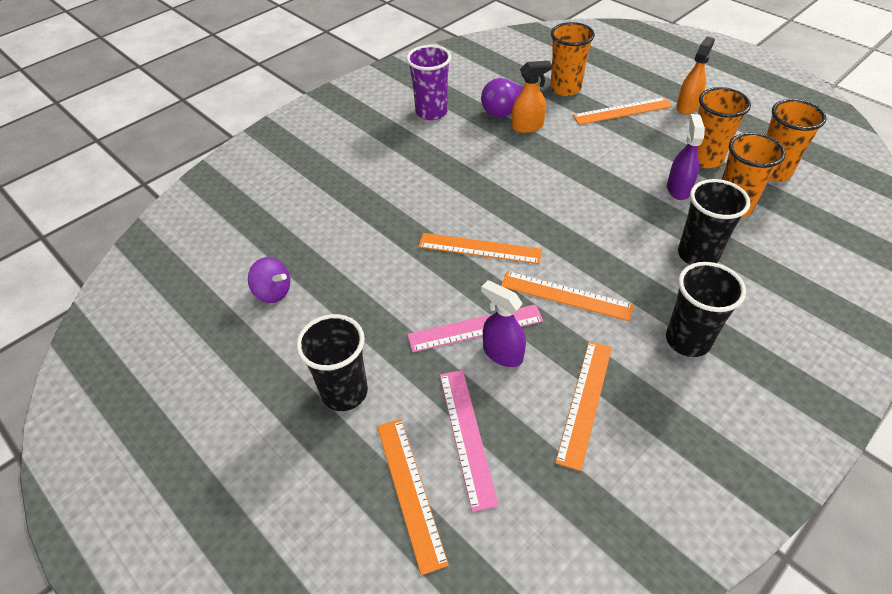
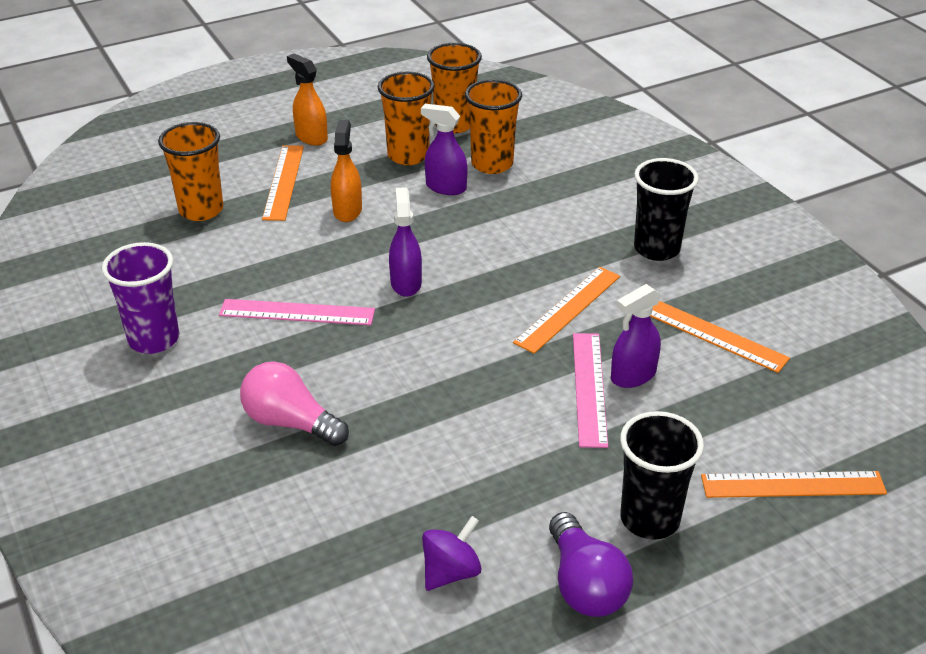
camera: 75 degrees left, 10 degrees down
orange ruler [418,233,542,264] -> none
pink ruler [440,370,499,512] -> pink ruler moved to [219,299,375,325]
purple light bulb [481,78,541,118] -> purple light bulb moved to [549,512,633,617]
orange spray bottle [512,61,552,133] -> orange spray bottle moved to [331,120,362,222]
black cup [678,179,750,265] -> none
none -> pink light bulb [240,362,349,446]
none -> purple spray bottle [389,187,422,297]

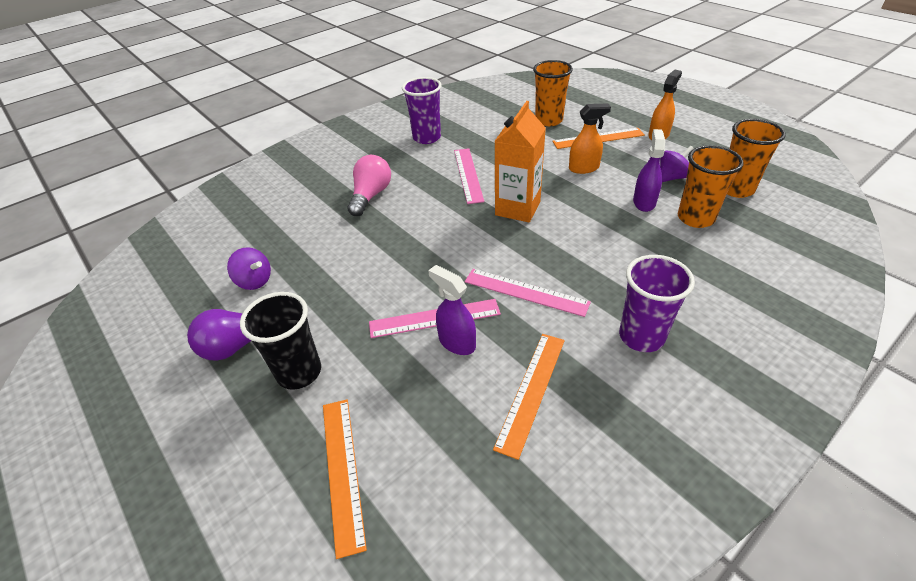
camera: 80 degrees right, 5 degrees up
orange cup [378,72,435,165] -> purple spinning top [660,146,694,182]
purple spray bottle [389,187,422,297] -> orange carton [495,101,546,222]
orange ruler [513,267,620,354] -> pink ruler [465,269,591,317]
black cup [634,158,699,261] -> purple cup [619,255,695,352]

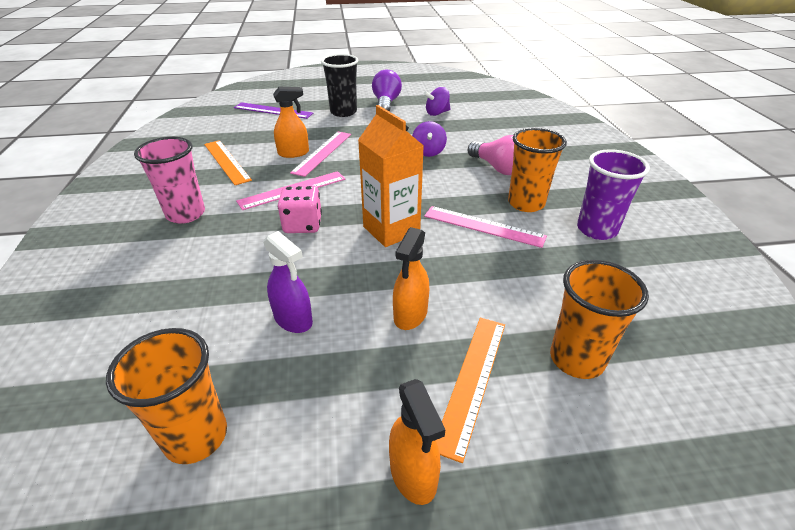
camera: 120 degrees right, 5 degrees down
orange ruler [323,399,367,559] -> purple ruler [234,102,313,119]
purple spray bottle [428,265,476,355] -> orange spray bottle [273,87,309,158]
purple cup [619,255,695,352] -> pink cup [134,137,205,224]
purple spinning top [660,146,694,182] -> purple spinning top moved to [412,121,447,157]
orange cup [677,145,744,228] -> orange cup moved to [508,128,567,212]
none -> pink dice [278,185,322,233]

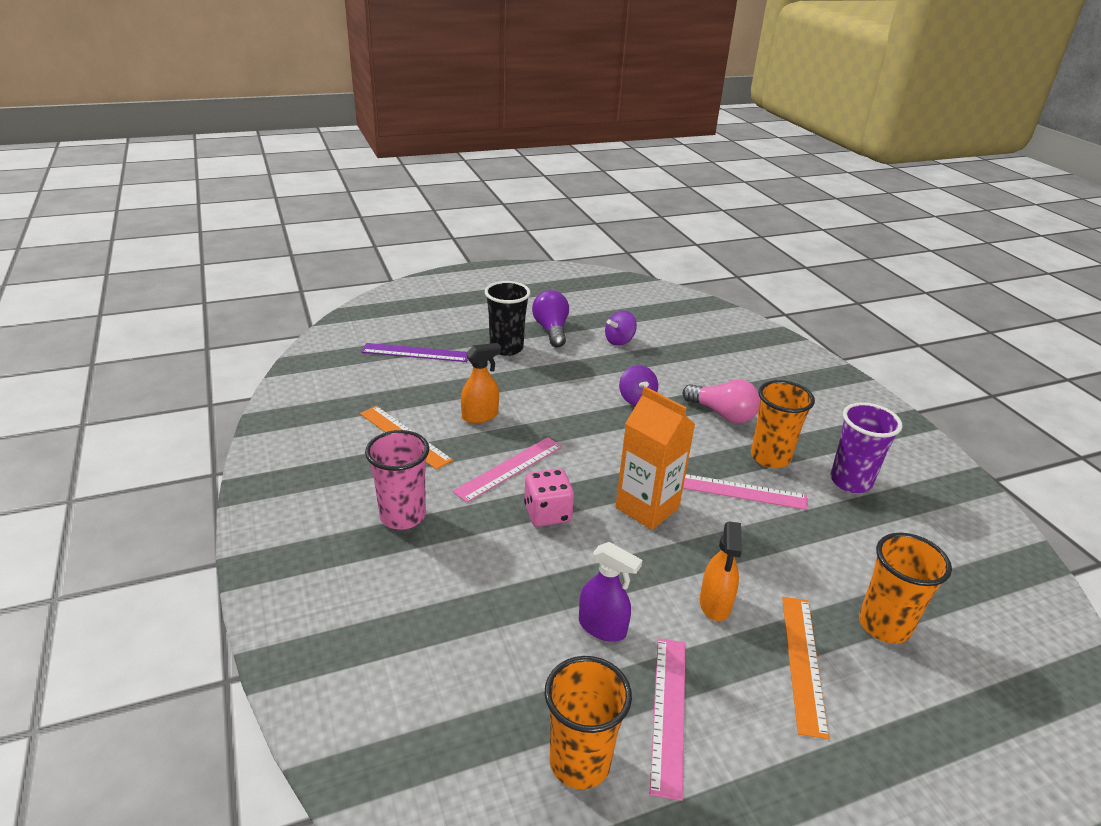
camera: 15 degrees left, 5 degrees down
pink ruler [290,132,351,177] -> pink ruler moved to [650,638,686,801]
orange spray bottle [389,379,445,505] -> none

